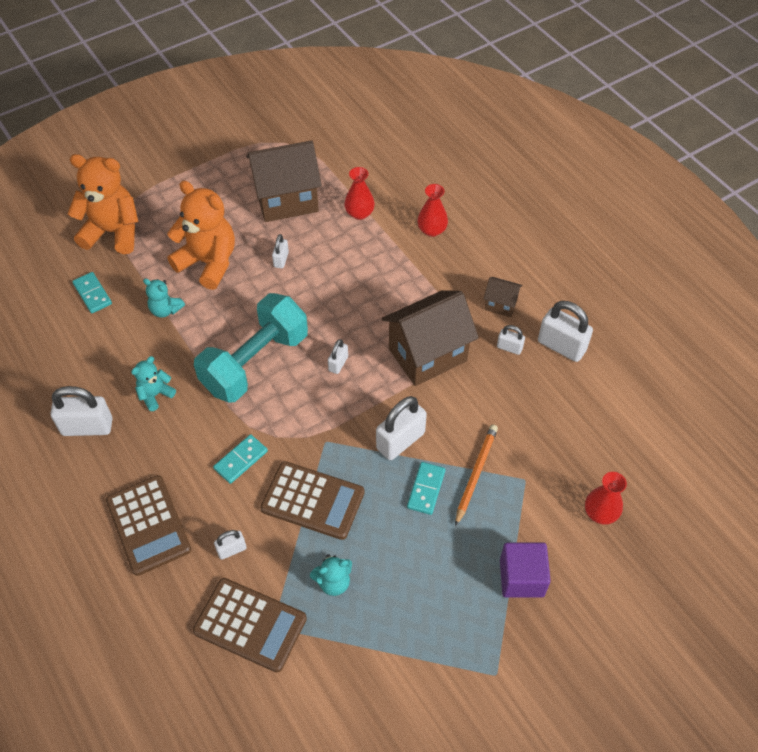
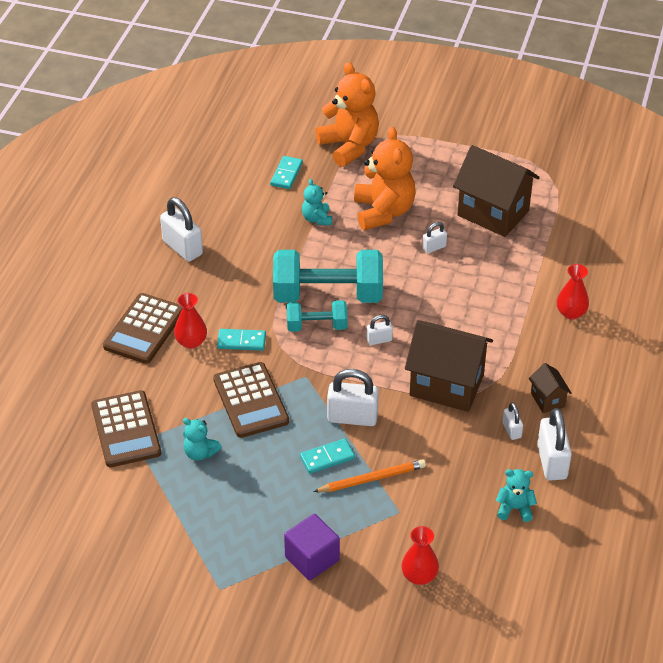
camera: 50 degrees right, 10 degrees down
turquoise teddy bear [131,356,176,411] -> turquoise teddy bear moved to [496,469,537,522]
white padlock [214,530,247,560] -> none
red vase [344,167,375,220] -> red vase moved to [174,293,207,349]
none -> turquoise dumbbell [287,300,348,332]

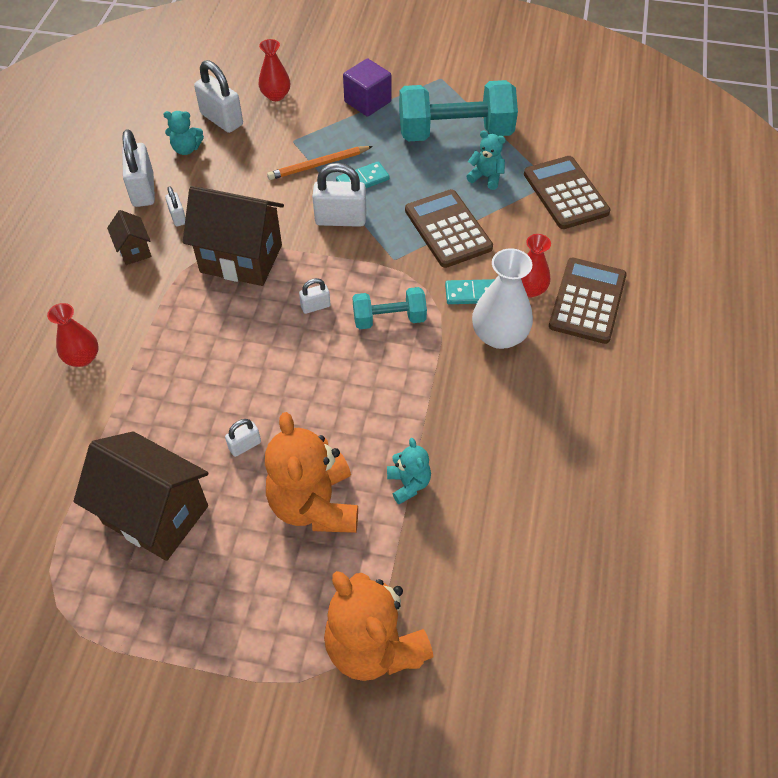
camera: 175 degrees right, 10 degrees up
white padlock [160,197,203,262] -> white padlock moved to [194,60,243,133]
turquoise domino [270,156,303,189] -> none
turquoise dumbbell [273,250,383,303] -> turquoise dumbbell moved to [399,80,518,142]
none -> white vase [472,248,533,349]

